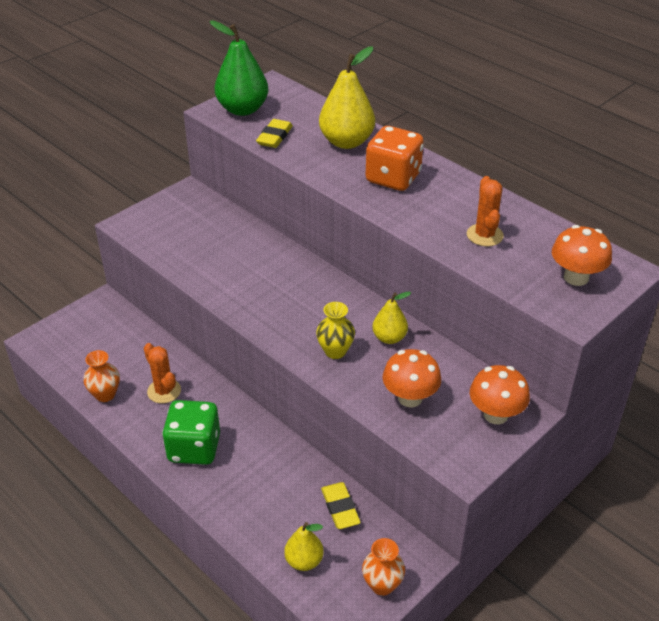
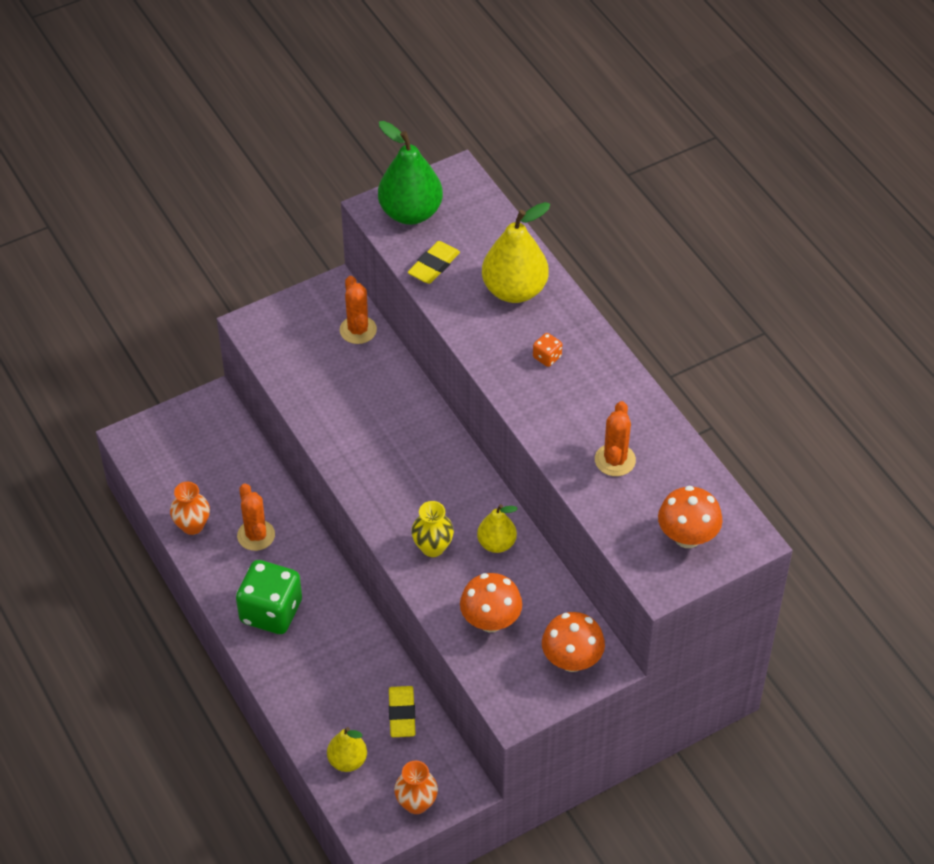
camera: 15 degrees right, 10 degrees up
orange dice [366,126,424,191] -> orange dice [533,333,562,367], size x0.43
none -> orange cactus [340,276,377,344]

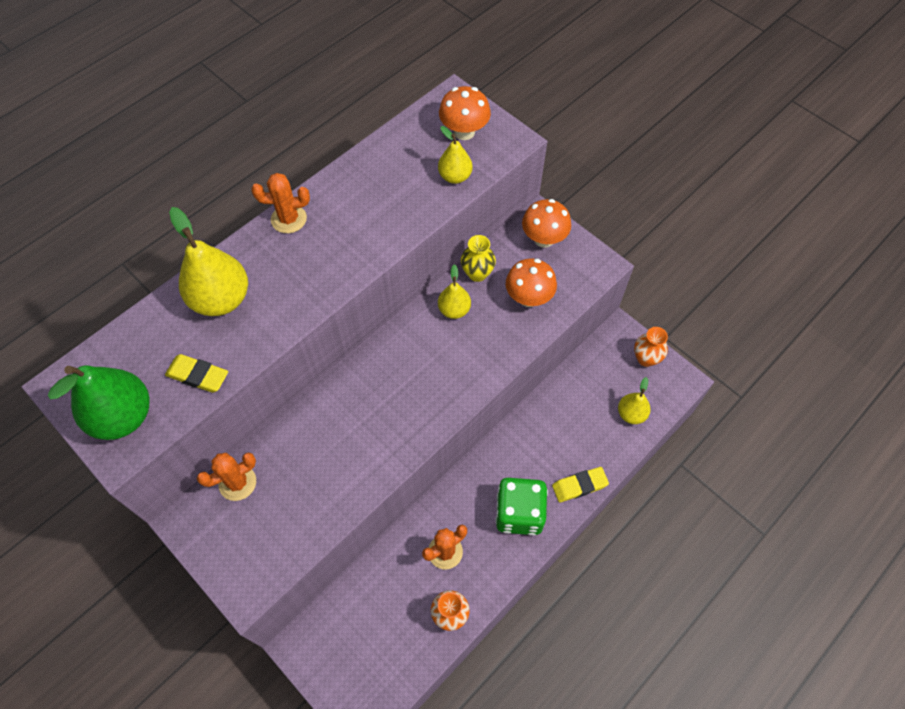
camera: 105 degrees left, 10 degrees up
yellow eraser [389,686,416,737] -> yellow eraser moved to [552,467,609,503]
yellow vase [411,501,454,557] -> yellow vase moved to [461,235,496,282]
orange dice [533,333,562,367] -> none
orange cactus [595,401,636,476] -> orange cactus moved to [251,173,310,233]
none -> yellow pear [438,126,473,184]

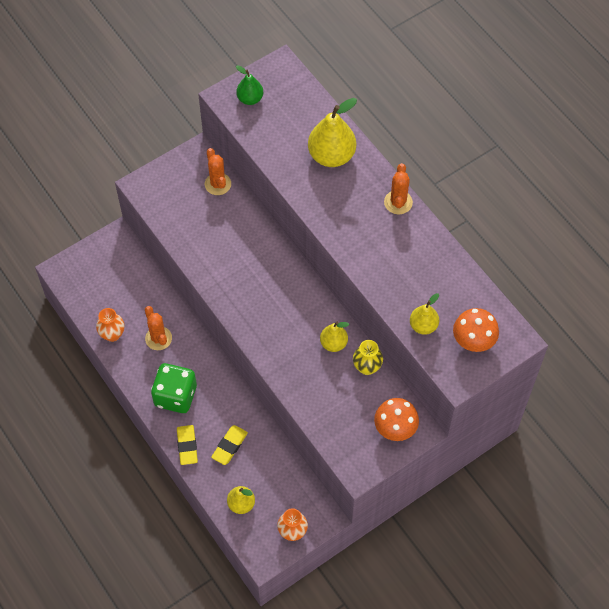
camera: 100 degrees right, 0 degrees up
green pear [48,365,149,440] -> green pear [236,65,263,105], size x0.57
yellow eraser [165,354,228,393] -> yellow eraser moved to [211,425,248,465]
orange mushroom [506,258,557,307] -> none

